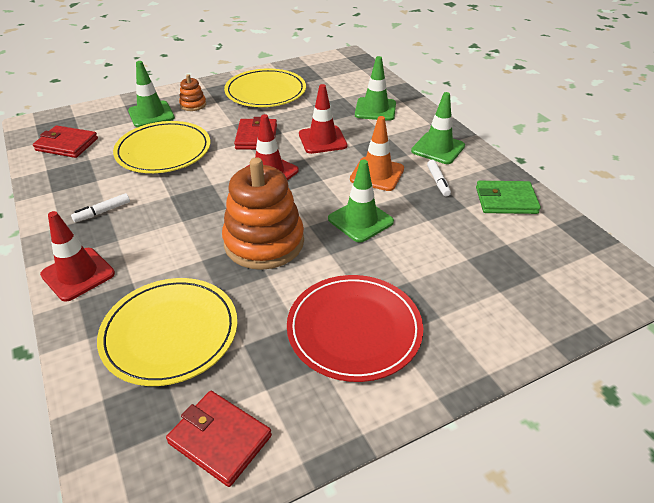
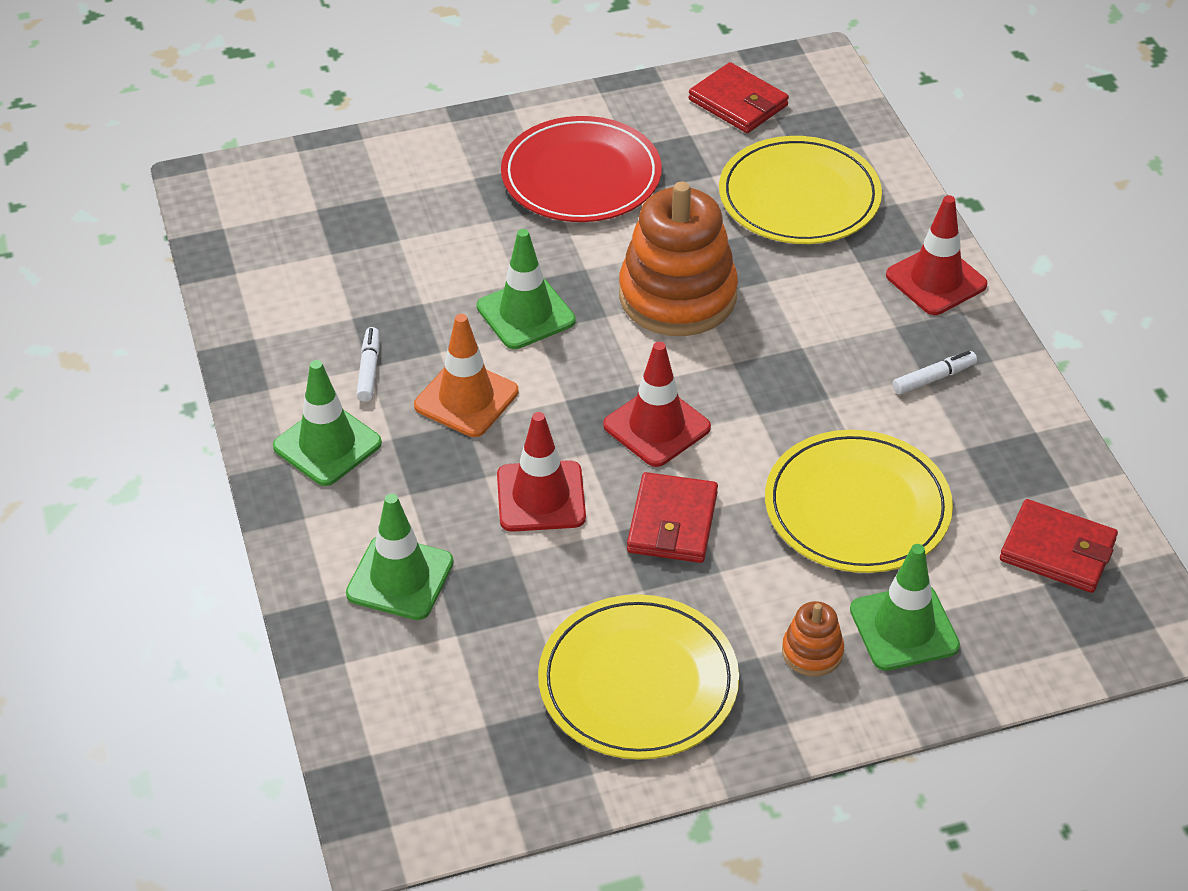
camera: 170 degrees left, 5 degrees up
green wallet [476,181,541,214] -> none

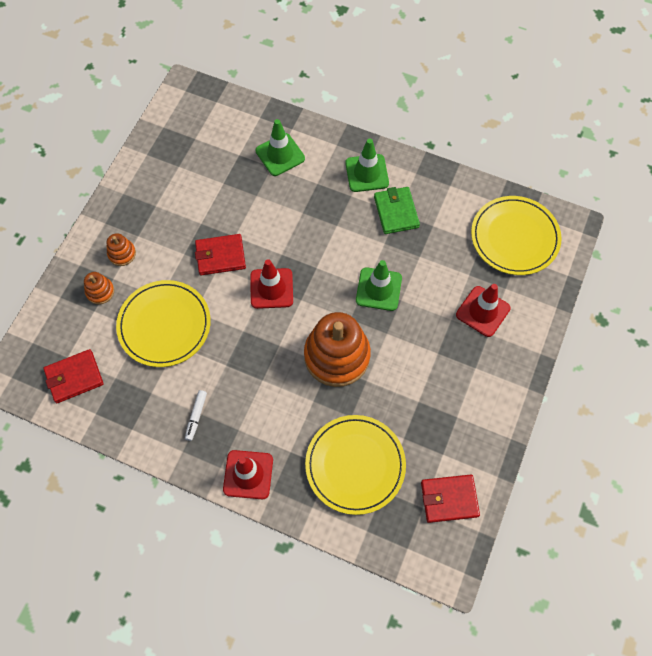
camera: 130 degrees right, 20 degrees up
white marker [356,327,379,402] -> green wallet [374,187,420,234]
orange traffic cone [414,314,518,437] -> none
red traffic cone [497,412,586,532] -> red traffic cone moved to [456,284,511,337]
red plate [501,116,662,222] -> none
yellow plate [538,594,739,760] -> yellow plate moved to [471,196,562,275]
red wallet [627,472,718,563] -> red wallet turned 60 degrees counterclockwise [195,234,246,275]
green traffic cone [850,544,960,671] -> orange stacking toy [84,272,114,304]

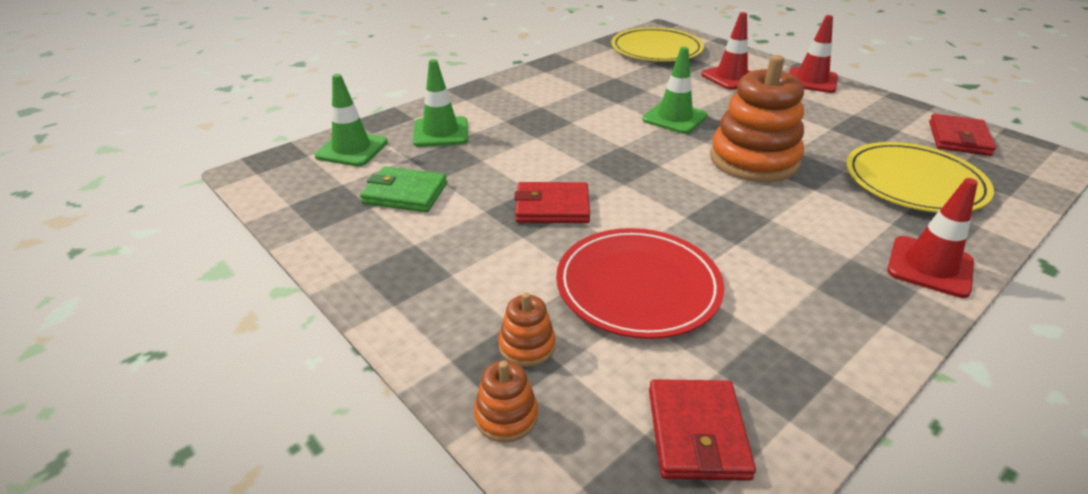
camera: 65 degrees left, 30 degrees down
orange stacking toy [106,233,136,266] -> orange stacking toy moved to [474,361,538,443]
yellow plate [116,280,211,367] -> red plate [556,228,724,339]
white marker [185,390,207,441] -> none
red wallet [195,234,246,275] -> red wallet turned 75 degrees clockwise [514,182,590,223]
red traffic cone [250,259,293,309] -> red traffic cone moved to [789,15,838,93]
green traffic cone [345,138,389,192] -> green traffic cone moved to [314,74,388,166]
green wallet [374,187,420,234] -> green wallet moved to [360,166,447,212]

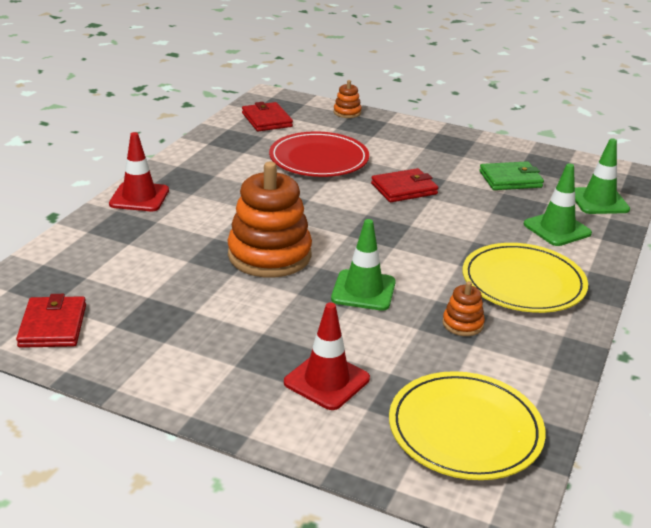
camera: 155 degrees right, 5 degrees down
orange stacking toy [498,292,556,367] -> orange stacking toy moved to [442,281,485,336]
red traffic cone [789,15,838,93] -> none
yellow plate [846,142,994,213] -> yellow plate moved to [463,243,588,313]

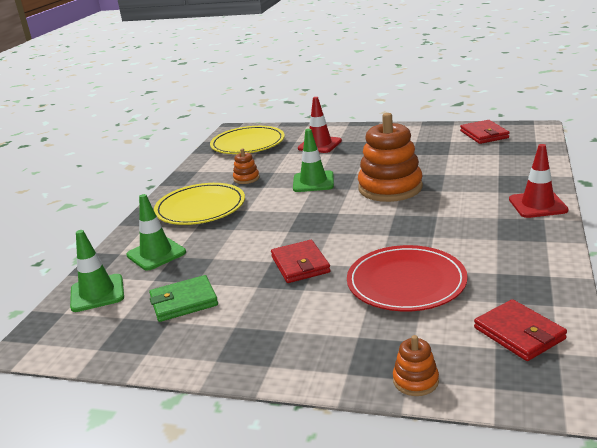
camera: 175 degrees right, 5 degrees down
red wallet [371,168,438,202] -> red wallet turned 75 degrees counterclockwise [271,240,331,283]

